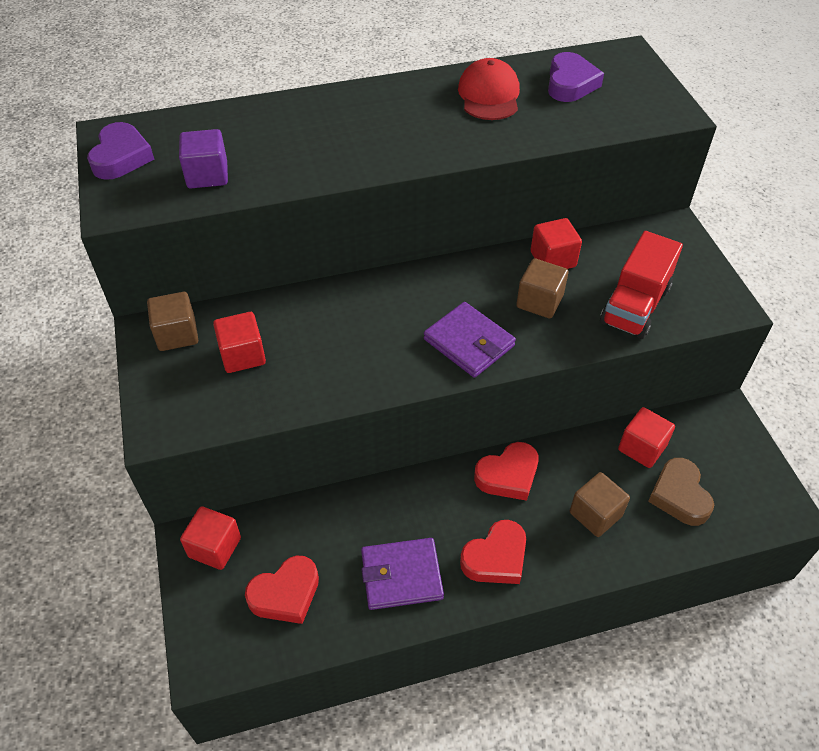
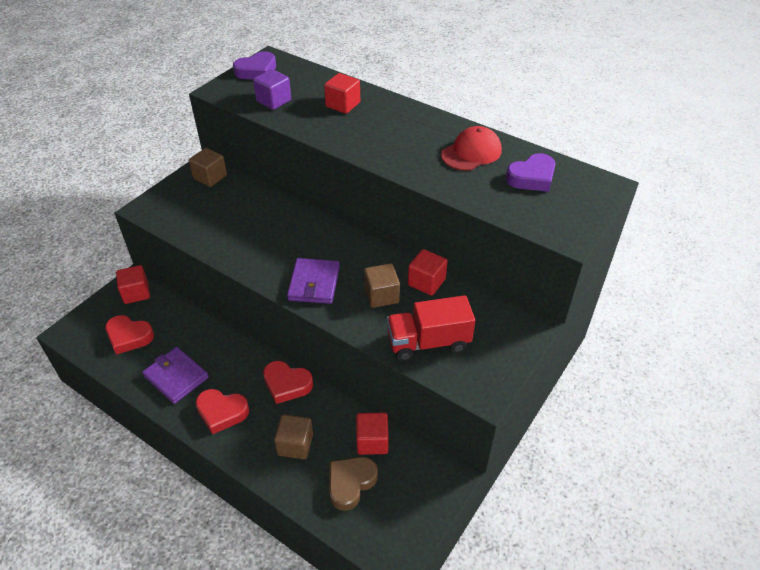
camera: 50 degrees right, 5 degrees down
red cube [213,312,266,373] -> red cube moved to [324,73,360,114]

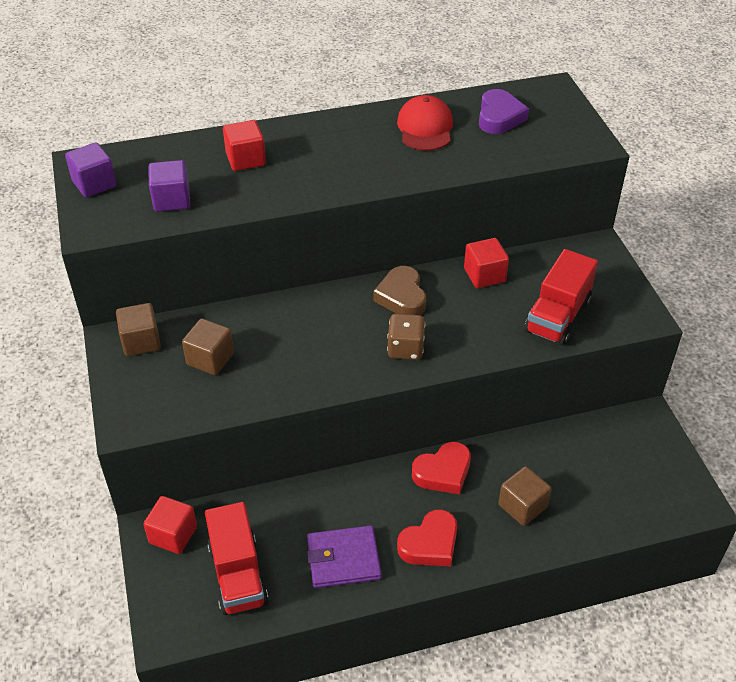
camera: 50 degrees left, 0 degrees up
red heart [105,315,154,355] -> red truck [205,502,269,615]
purple heart [233,51,276,80] -> purple cube [65,142,117,197]
purple wallet [287,258,340,304] -> brown dice [387,314,425,360]
brown heart [329,457,378,511] -> brown heart moved to [373,266,426,315]
red cube [356,412,389,455] -> none
brown cube [364,264,400,308] -> brown cube moved to [182,319,234,375]

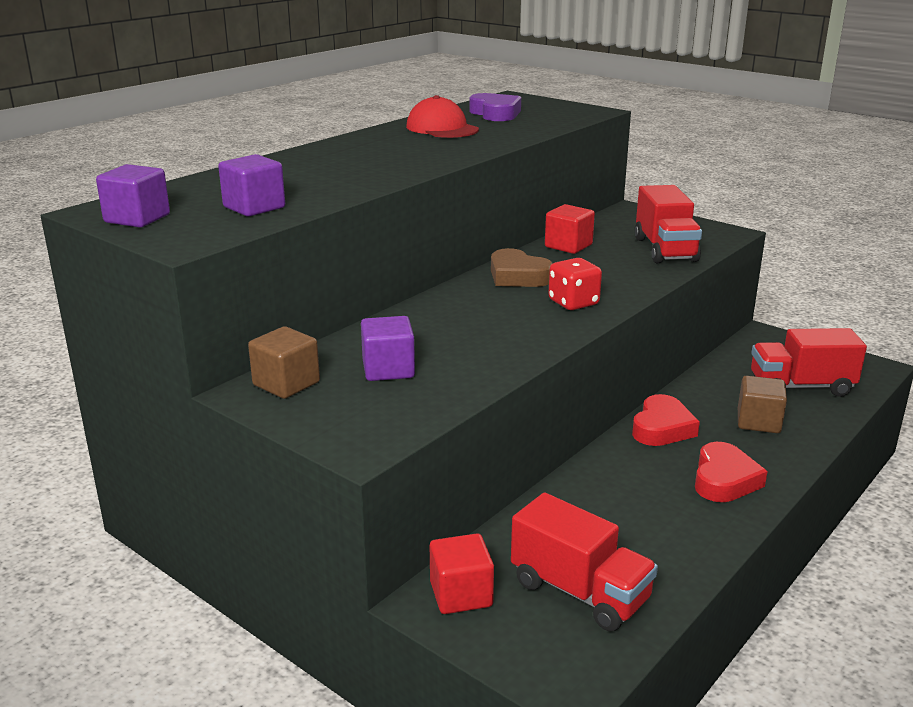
camera: 35 degrees left, 20 degrees down
brown cube [182,319,234,375] -> purple cube [361,316,415,381]
red cube [223,120,266,171] -> none
purple wallet [307,525,382,588] -> none
brown dice [387,314,425,360] -> red dice [548,258,602,310]
none -> red truck [751,328,867,397]

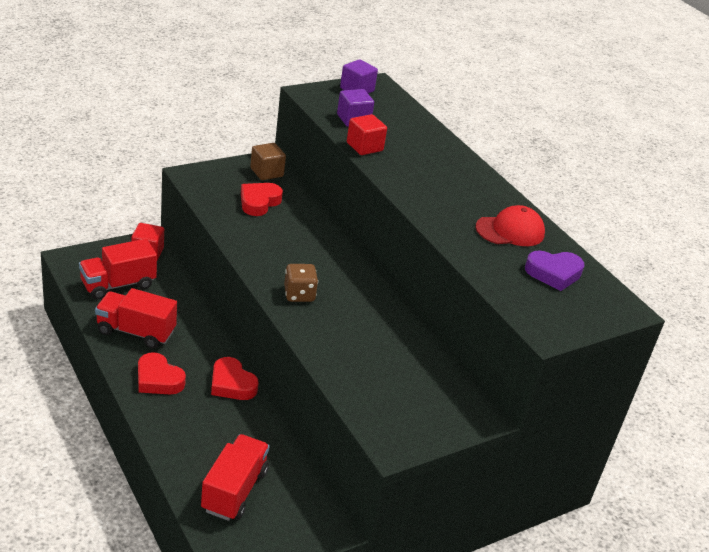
camera: 105 degrees right, 10 degrees up
purple cube [361,316,415,381] -> red heart [241,183,283,216]
brown heart [491,248,553,287] -> none
red cube [545,204,595,254] -> red cube moved to [347,114,387,155]
red dice [548,258,602,310] -> brown dice [284,264,318,302]
red truck [635,185,702,263] -> red truck moved to [95,288,177,349]
brown cube [738,376,787,433] -> none

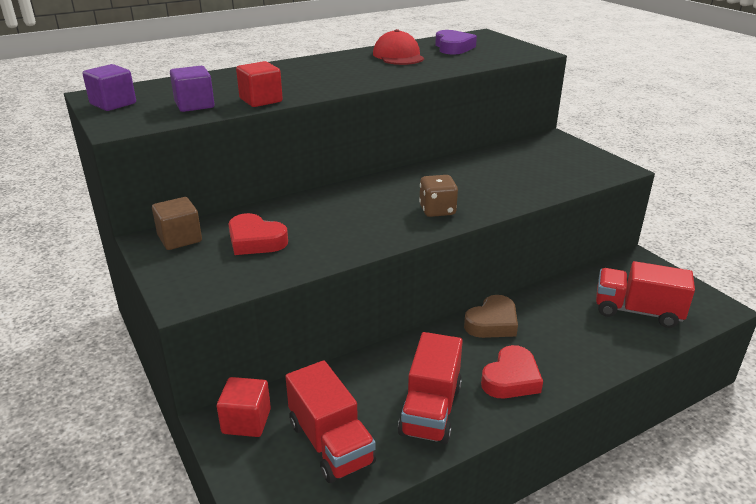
camera: 85 degrees left, 5 degrees down
red heart [211,357,259,400] -> brown heart [464,295,518,338]

